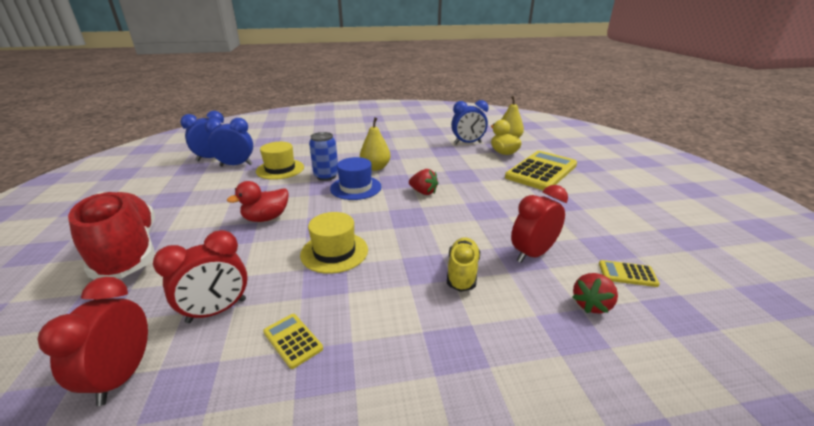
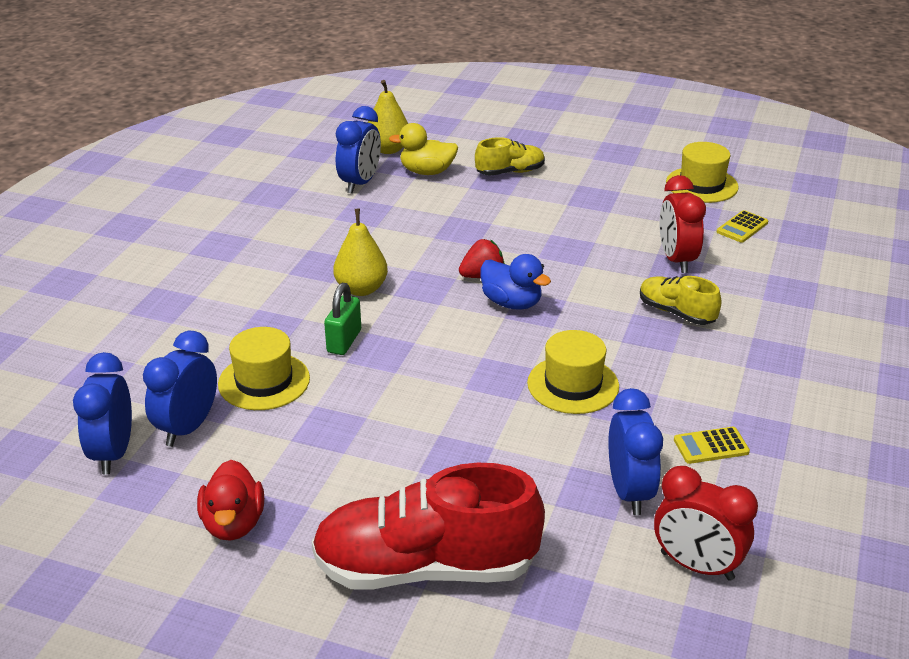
camera: 60 degrees left, 5 degrees up
red clock [153,230,248,323] -> blue clock [608,388,663,515]
red duck [227,181,289,222] -> red duck moved to [197,460,264,541]
blue can [309,132,338,181] -> green padlock [324,283,361,355]
blue hat [330,157,382,200] -> none
yellow calculator [505,151,577,190] -> yellow shoe [475,137,545,176]
red strawberry [573,273,618,313] -> none
none -> blue duck [480,254,551,310]
none -> yellow hat [666,142,739,203]

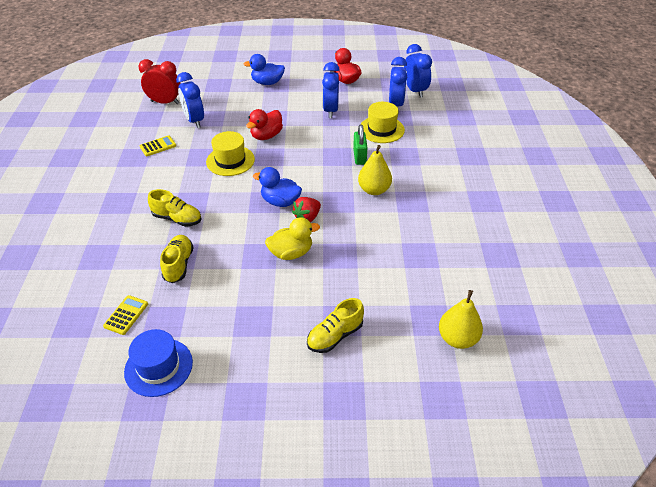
camera: 160 degrees right, 10 degrees up
red shoe [312,463,545,590] -> blue duck [244,54,285,85]
blue clock [336,106,381,193] -> blue clock moved to [322,62,340,118]
yellow duck [389,123,458,175] -> yellow duck moved to [265,217,320,260]
red clock [660,175,706,273] -> yellow shoe [160,235,194,283]
yellow hat [666,142,739,203] -> blue hat [124,329,193,397]
none -> red duck [246,109,283,140]

